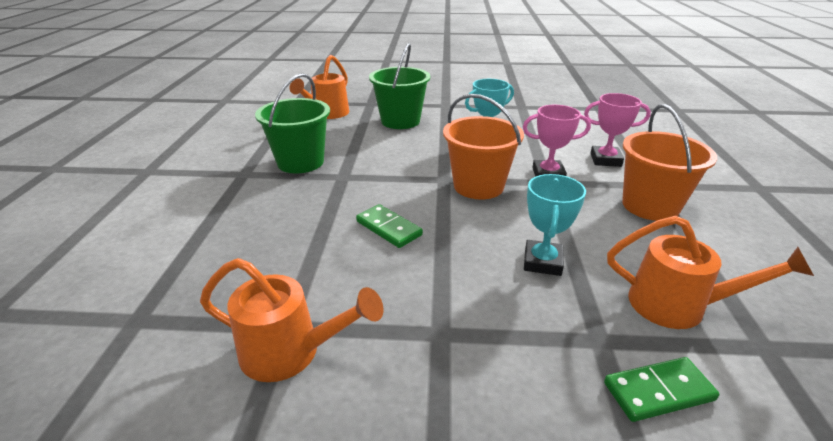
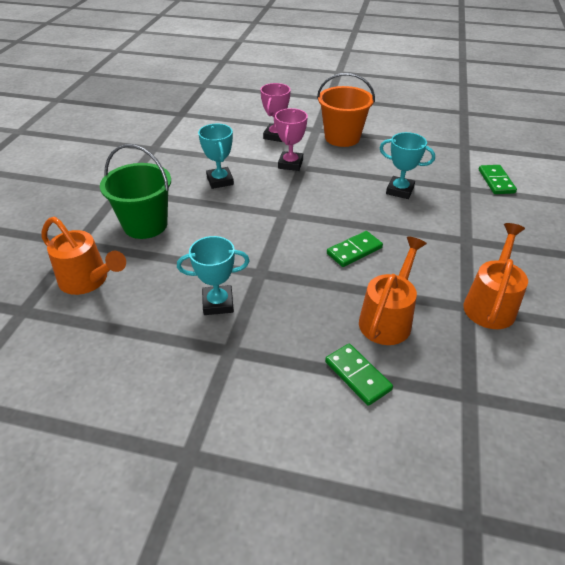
camera: 80 degrees left, 10 degrees up
green bucket [255,73,330,174] -> turquoise trophy [177,236,250,315]
orange bucket [443,94,524,199] -> none
orange watering can [607,216,814,329] -> orange watering can moved to [359,236,427,345]
none -> green domino [325,344,393,406]

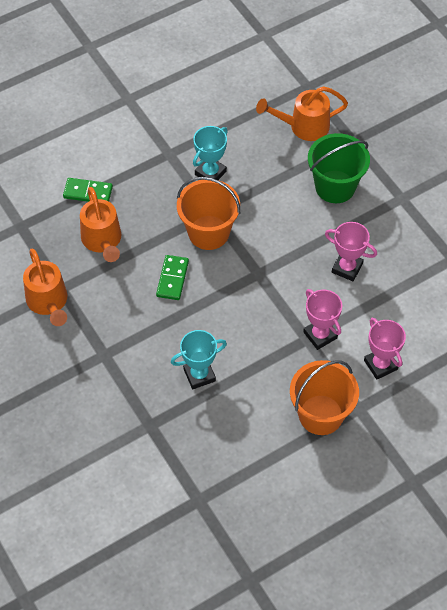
camera: 135 degrees right, 15 degrees up
turquoise trophy [198,124,234,189] -> pink trophy [325,222,377,281]
green domino [479,165,517,194] -> none
none -> orange bucket [177,177,240,250]

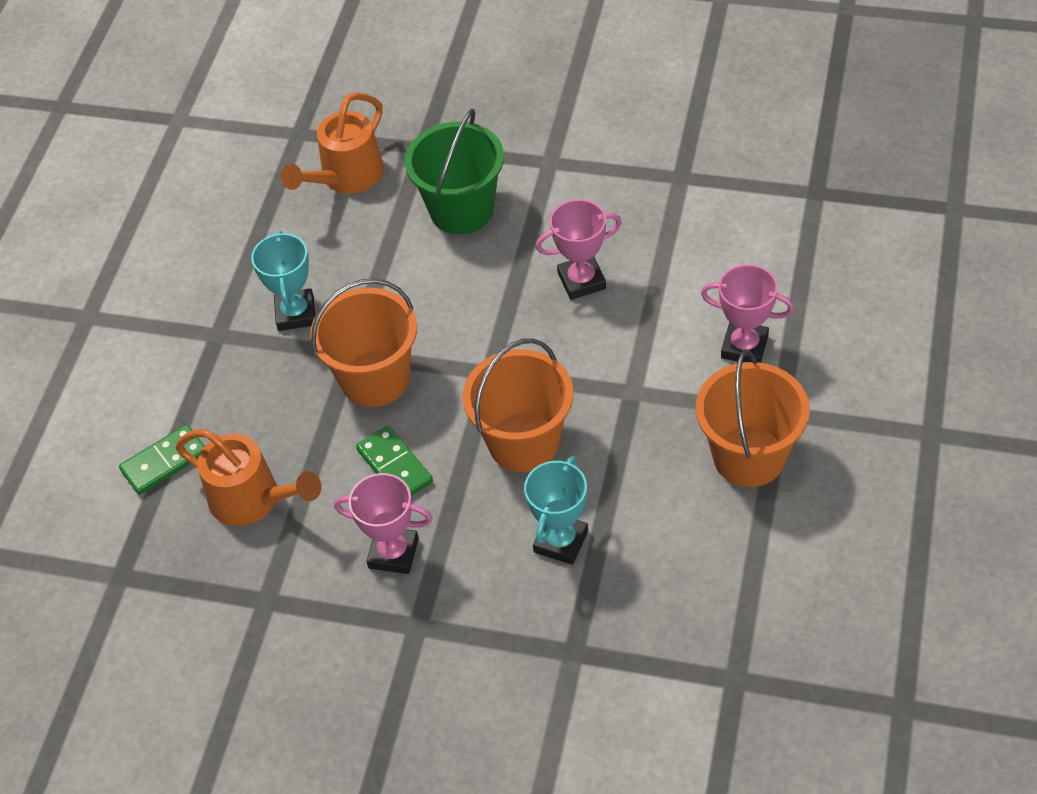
camera: 40 degrees left, 5 degrees down
orange watering can [23,249,67,326] -> none
pink trophy [303,289,342,350] -> pink trophy moved to [334,473,433,574]
none -> orange bucket [463,338,573,472]

